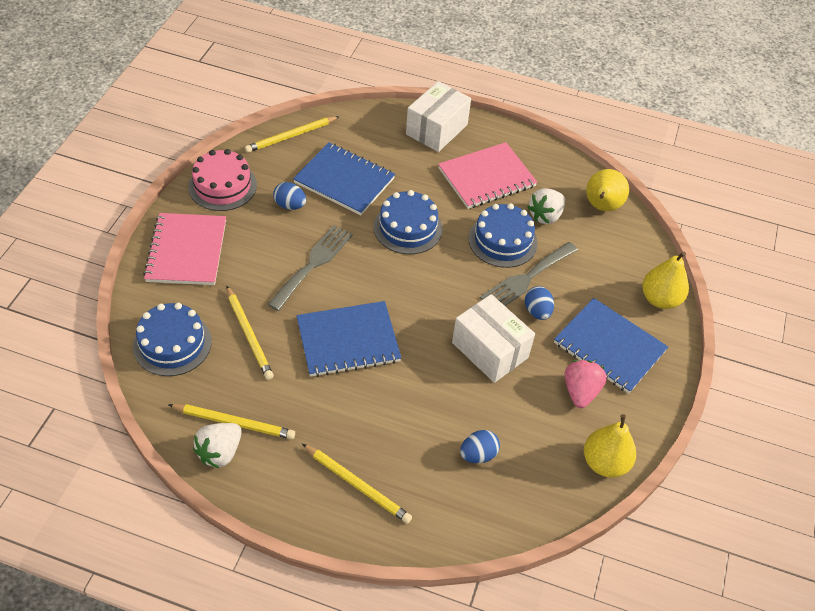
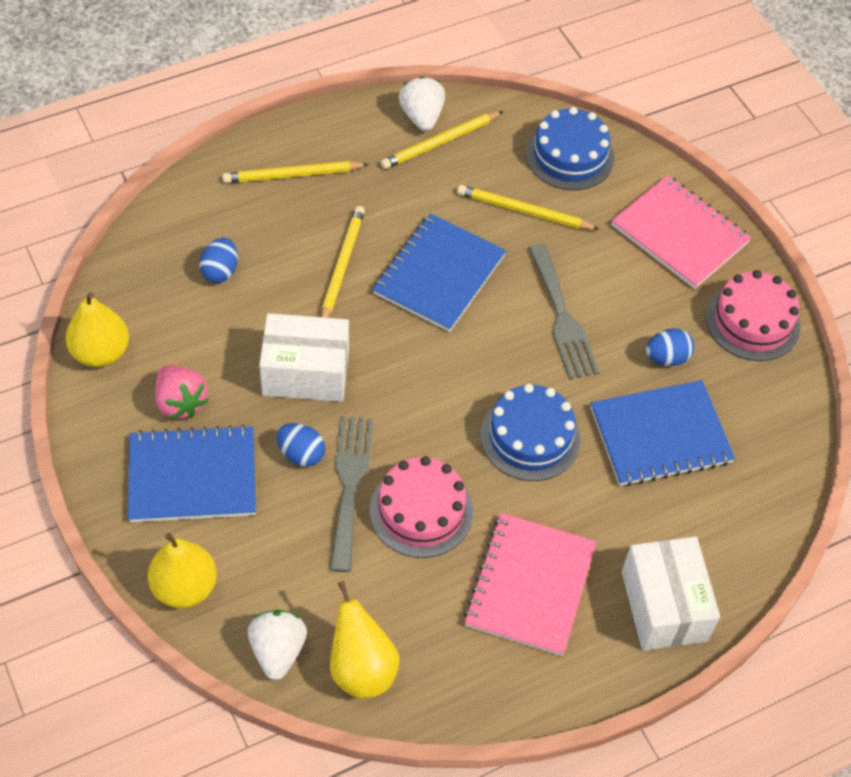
camera: 135 degrees right, 5 degrees up
yellow pencil [245,116,340,153] -> yellow pencil moved to [321,206,365,318]
blue cake [469,203,538,268] -> pink cake [370,456,473,558]
white strawberry [527,188,565,224] -> white strawberry moved to [248,610,307,680]

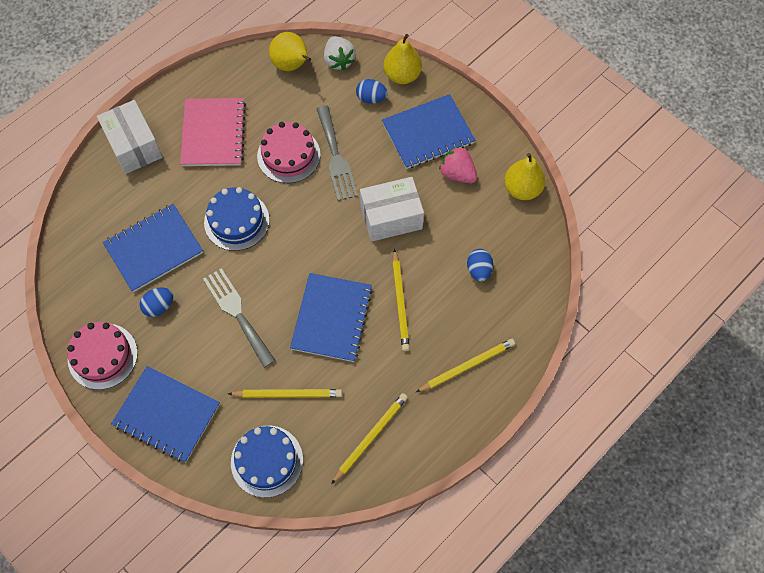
camera: 165 degrees right, 10 degrees up
blue egg [276,423,325,467] -> blue egg moved to [356,79,388,104]
white strawberry [399,76,445,131] -> none
pink notebook [611,175,751,289] -> blue notebook [111,366,220,462]

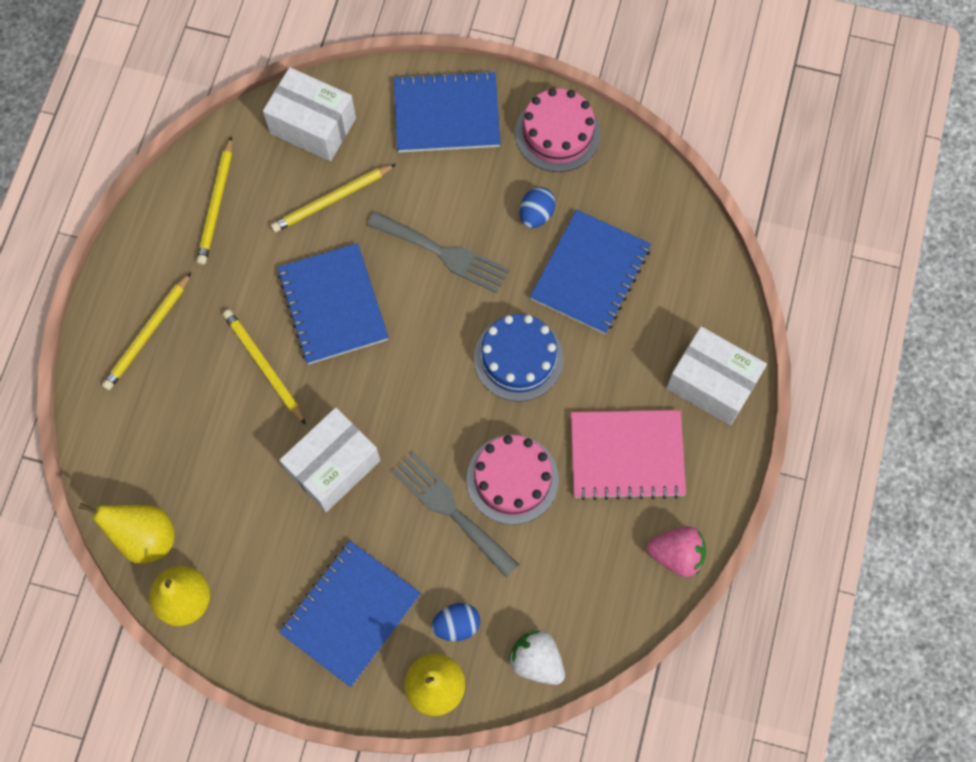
camera: 150 degrees right, 5 degrees up
pink notebook [180,98,246,166] -> pink notebook turned 60 degrees counterclockwise [571,410,686,500]
blue cake [231,426,303,498] -> white box [263,67,356,161]
yellow pear [269,32,311,71] -> yellow pear moved to [79,503,175,564]
pink strawberry [439,146,477,184] -> pink strawberry moved to [647,526,706,577]
blue egg [467,249,493,282] -> none

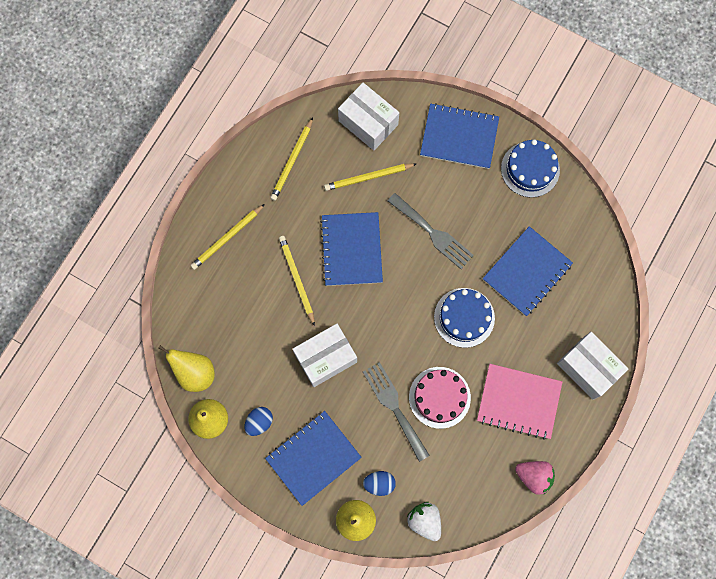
camera: 15 degrees right, 5 degrees up
pink cake [515,88,600,172] -> blue cake [501,139,560,198]
blue egg [520,187,556,228] -> blue egg moved to [245,407,273,436]

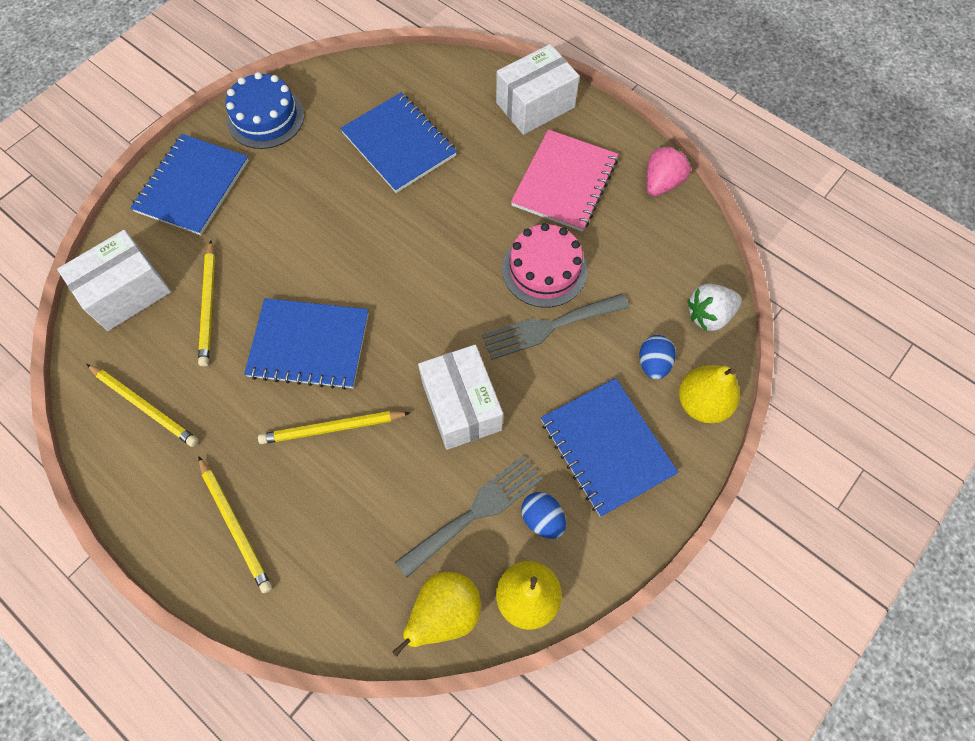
camera: 80 degrees left, 10 degrees down
grey fork [388,193,474,269] -> grey fork moved to [395,455,543,578]
blue cake [434,288,495,348] -> none

